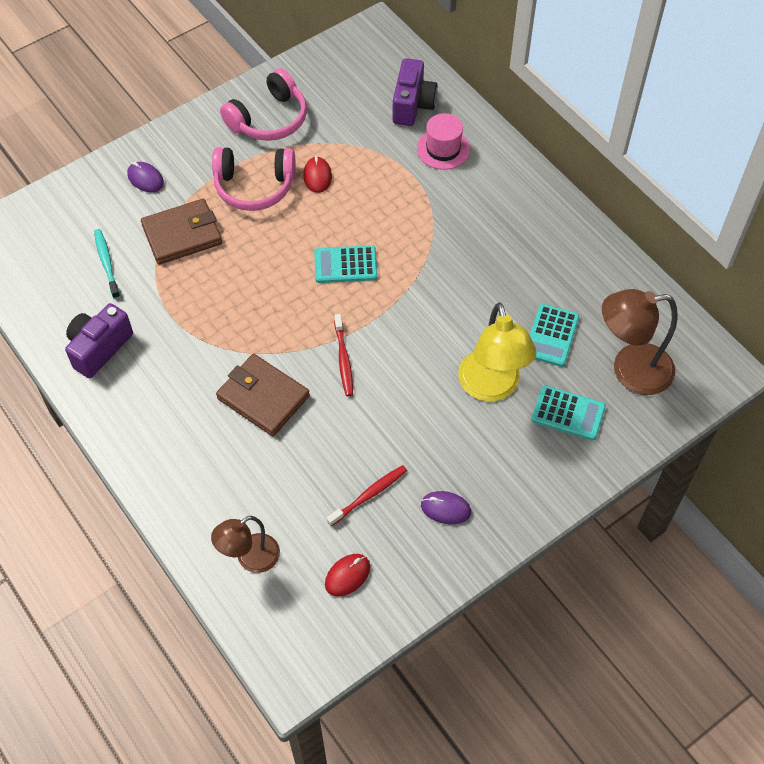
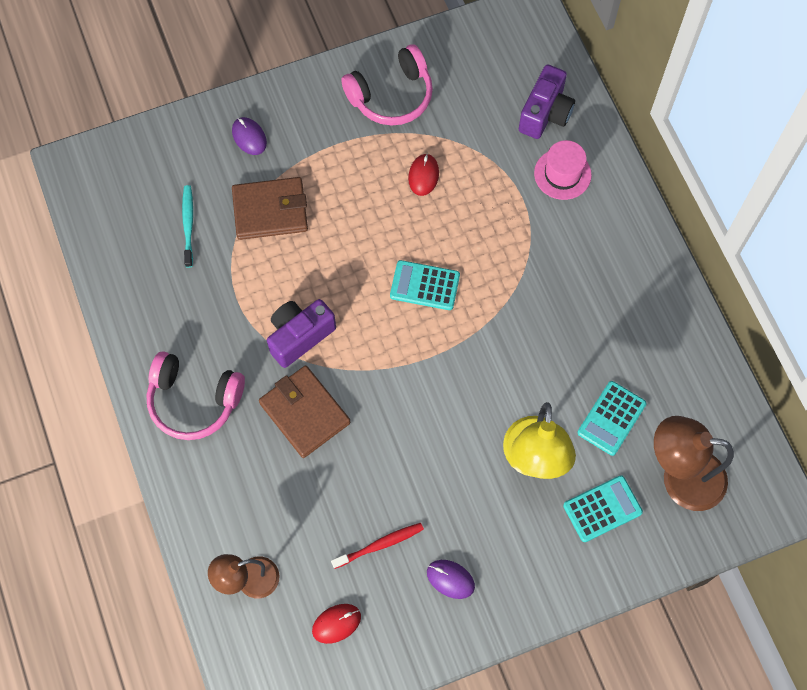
camera: 15 degrees right, 10 degrees up
purple camera [65,303,133,378] -> purple camera moved to [267,299,336,368]
pink headphones [212,147,296,211] -> pink headphones moved to [147,351,245,440]
red toothbrush [334,314,353,396] -> none
turquoise calculator [532,385,606,440] -> turquoise calculator turned 60 degrees counterclockwise [563,475,643,542]

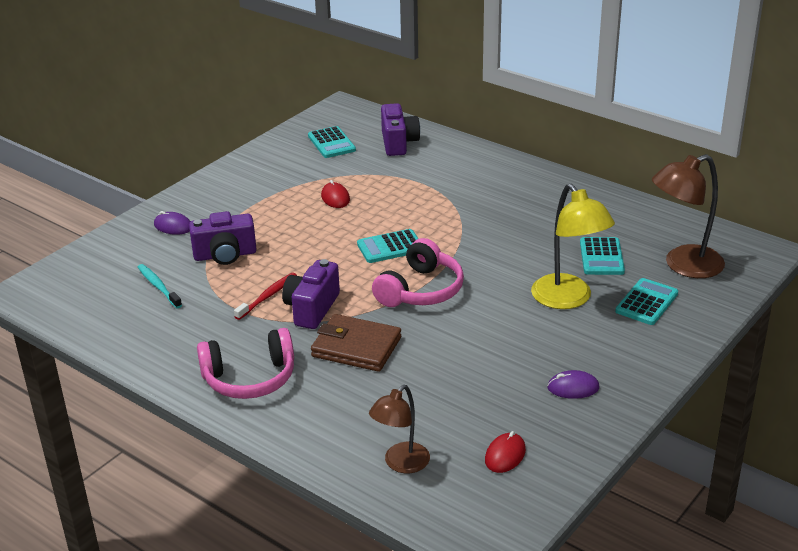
camera: 30 degrees left, 35 degrees down
brown wallet [232,177,308,240] -> purple camera [189,211,256,265]
red toothbrush [331,523,424,569] -> red toothbrush moved to [234,272,297,320]
pink headphones [341,44,433,126] -> pink headphones moved to [372,238,464,307]
pink hat [534,140,592,200] -> none
none -> turquoise calculator [308,126,356,158]

